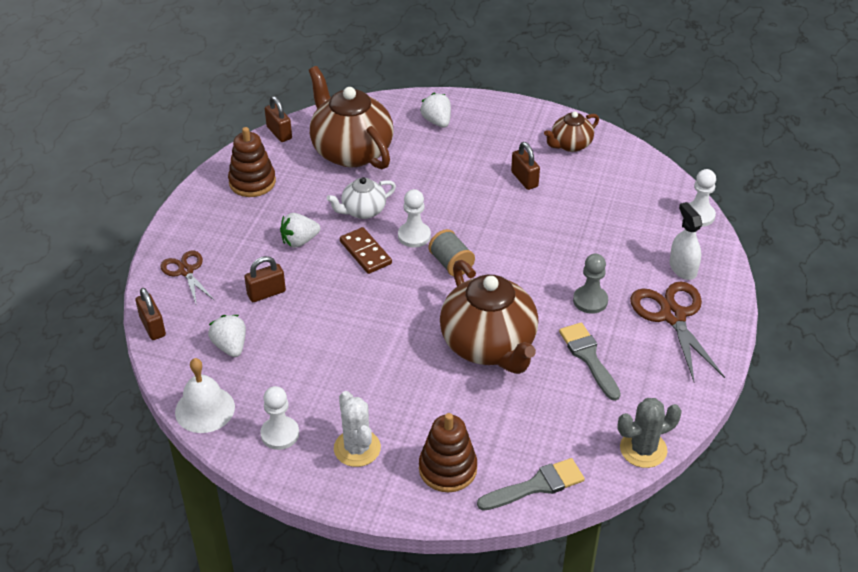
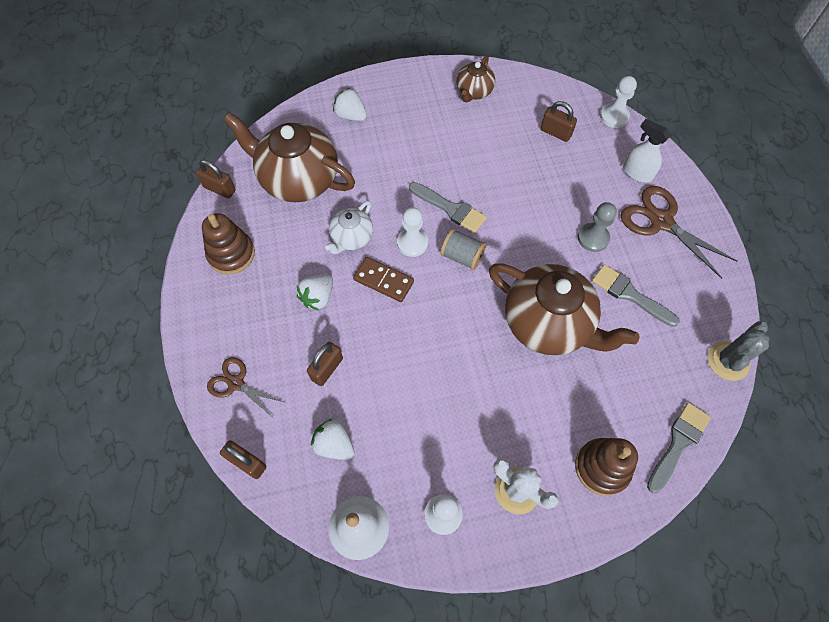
camera: 30 degrees left, 20 degrees up
brown padlock [511,142,540,190] -> brown padlock moved to [540,101,577,142]
none -> grey brush [409,182,487,233]

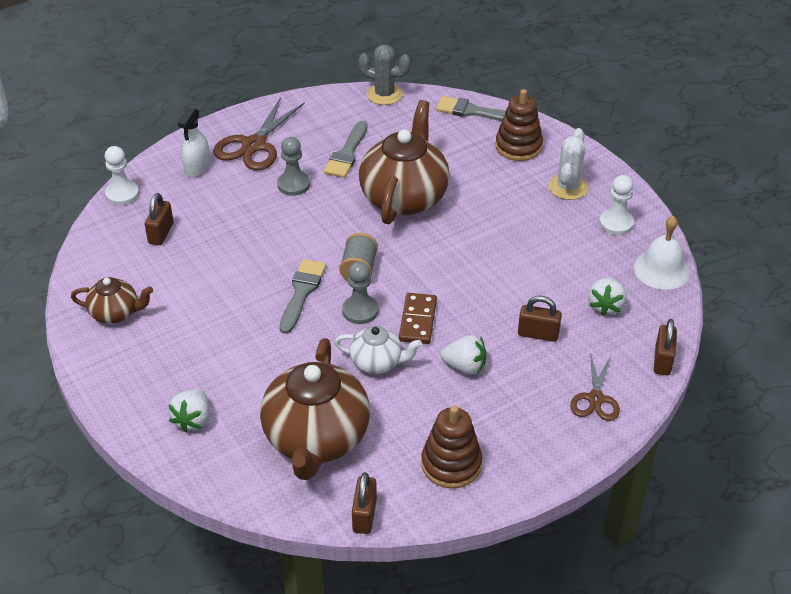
camera: 110 degrees left, 20 degrees down
white pawn [397,207,428,257] -> grey pawn [342,261,378,324]

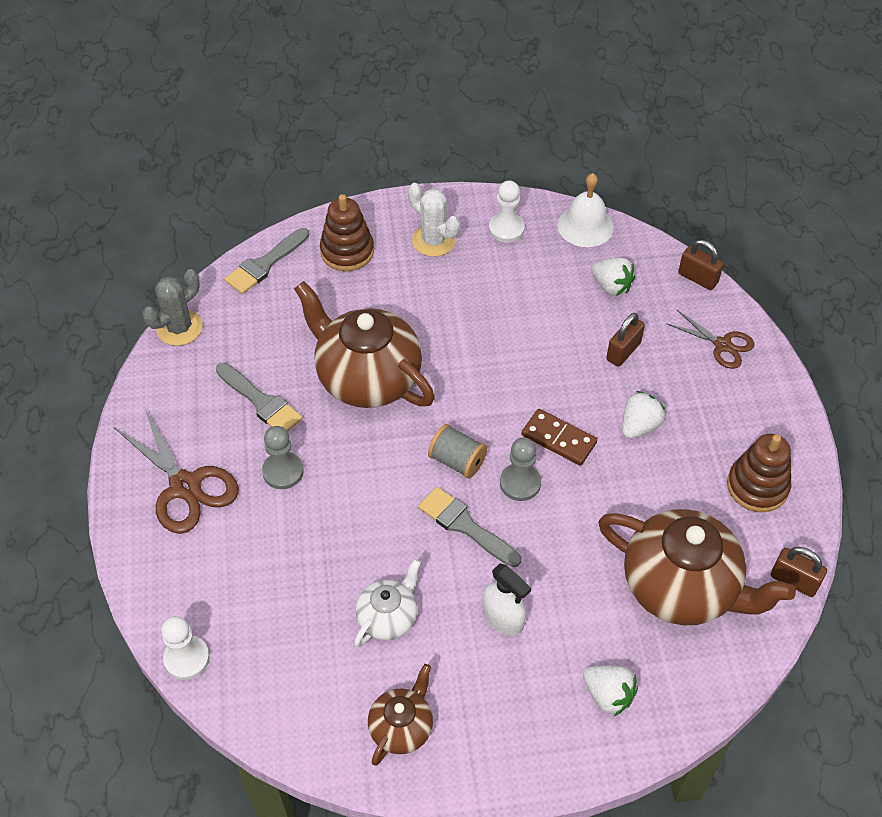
camera: 65 degrees left, 10 degrees up
brown padlock [145,193,173,245] -> none
white spray bottle [178,107,210,178] -> white spray bottle moved to [482,564,531,636]
white teapot [334,326,422,374] -> white teapot moved to [354,559,421,647]

